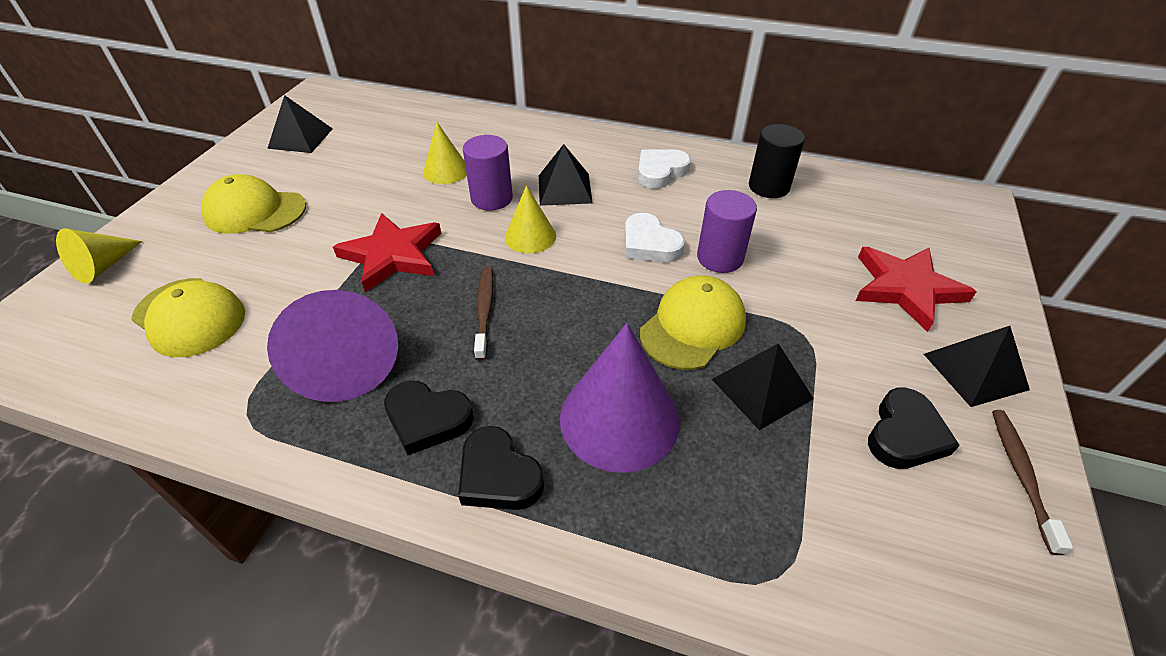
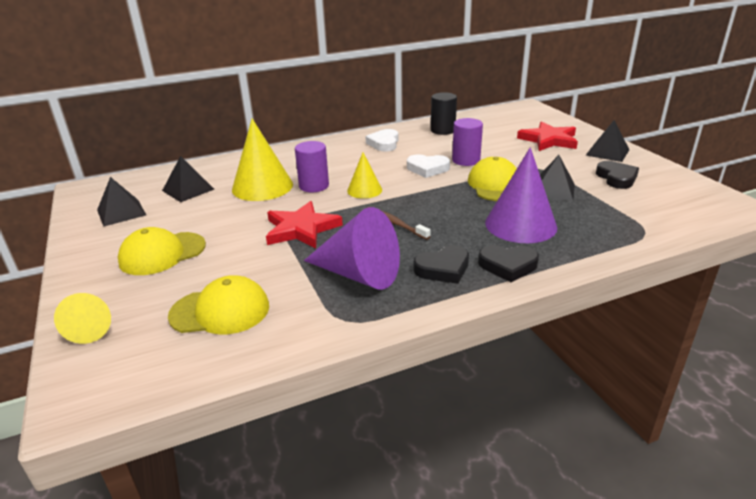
camera: 40 degrees left, 15 degrees down
yellow cone [423,122,467,184] -> yellow cone [232,119,293,201], size x1.76
black pyramid [539,144,593,206] -> black pyramid moved to [162,156,214,202]
brown toothbrush [992,410,1073,555] -> none

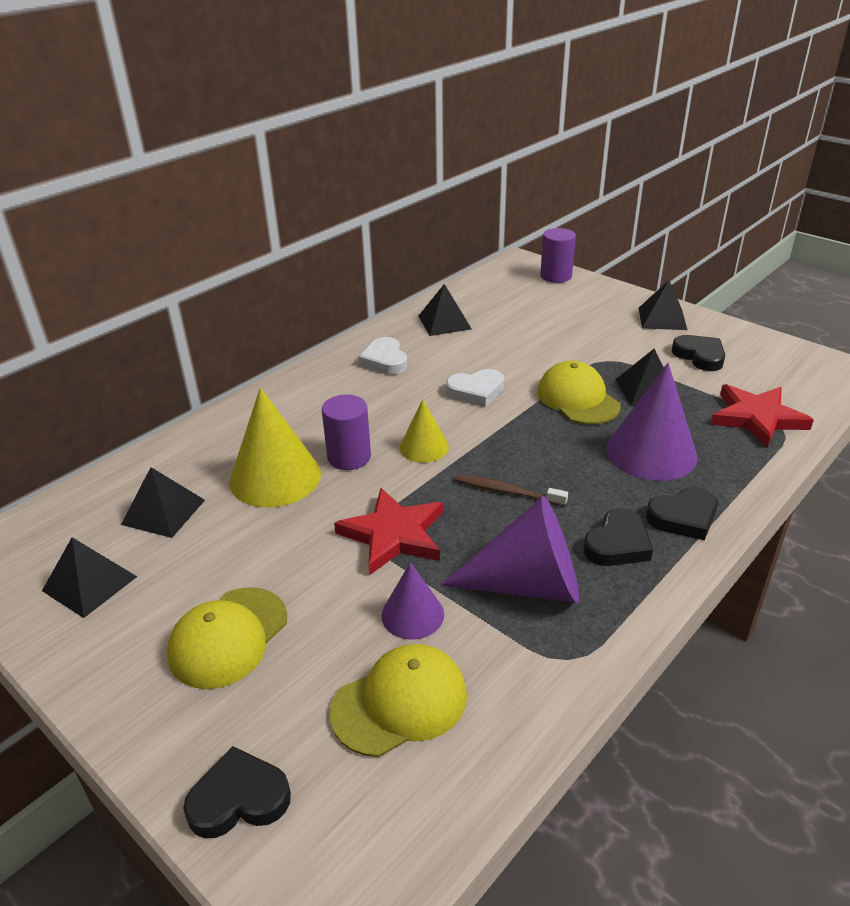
camera: 25 degrees left, 5 degrees up
yellow cone [54,293,111,344] -> black heart [183,746,291,838]
black cylinder [431,92,457,135] -> black pyramid [418,284,472,336]
purple cylinder [452,118,483,166] -> purple cylinder moved to [540,228,576,283]
red star [517,121,578,151] -> red star moved to [710,384,814,448]
none -> purple cone [381,562,444,640]

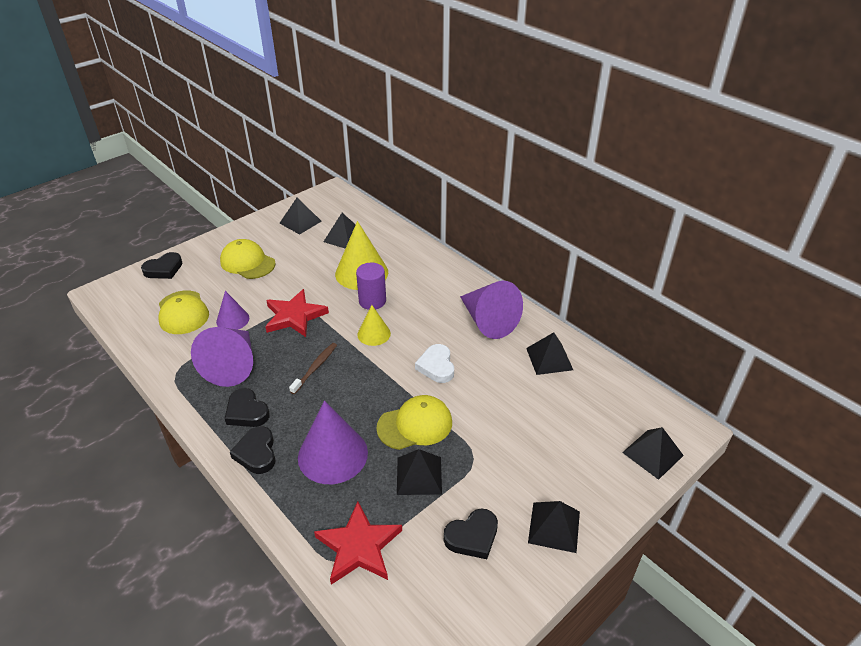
camera: 95 degrees right, 5 degrees up
black heart [183,746,291,838] -> black heart turned 60 degrees clockwise [141,252,182,279]
white heart [358,337,407,375] -> purple cone [460,281,523,339]
purple cylinder [540,228,576,283] -> black pyramid [622,427,684,480]

